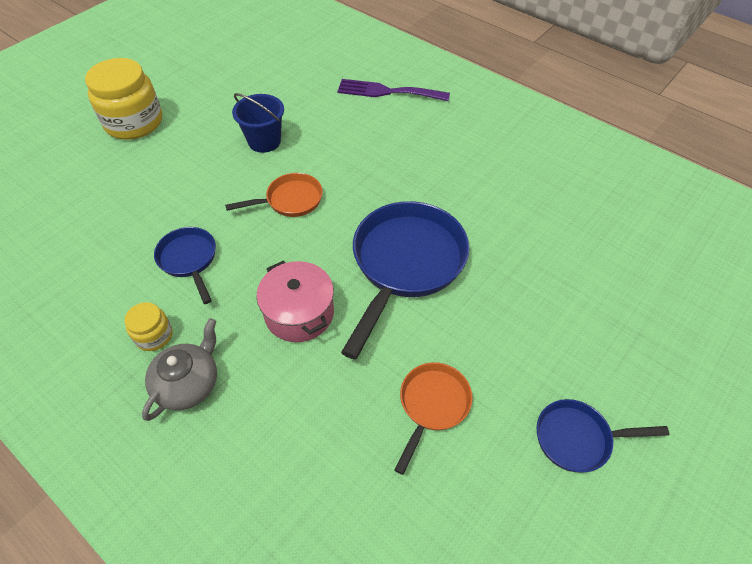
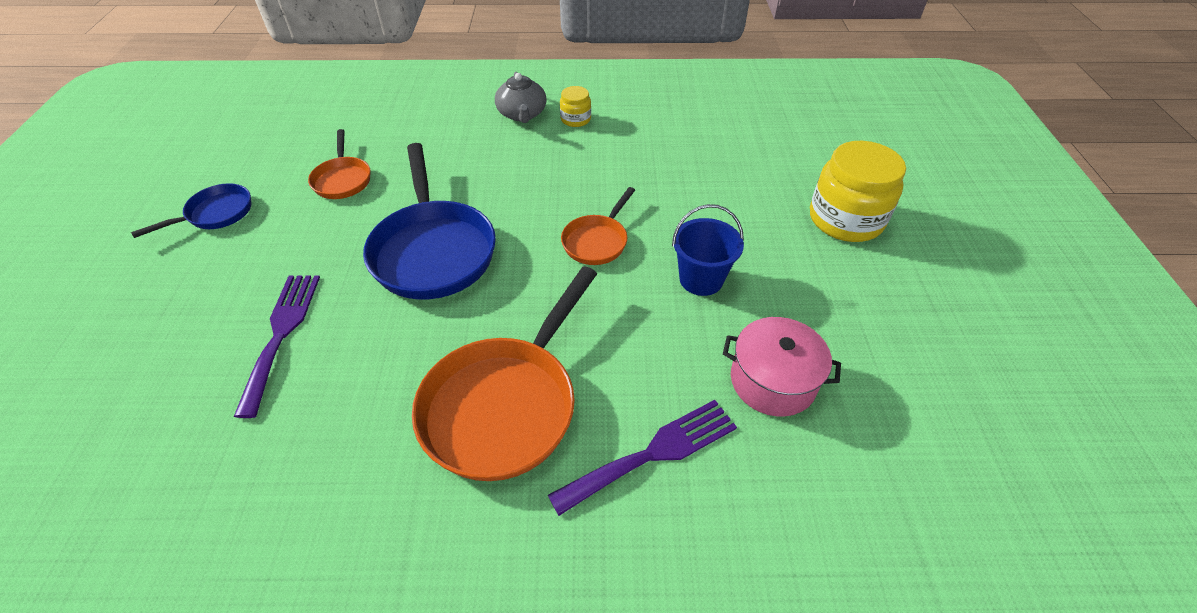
camera: 140 degrees right, 5 degrees down
blue pan [154,227,216,304] -> none
pink pot [257,261,334,342] -> pink pot moved to [723,317,841,417]
none -> purple fork [234,275,320,418]
none -> orange pan [412,266,597,481]

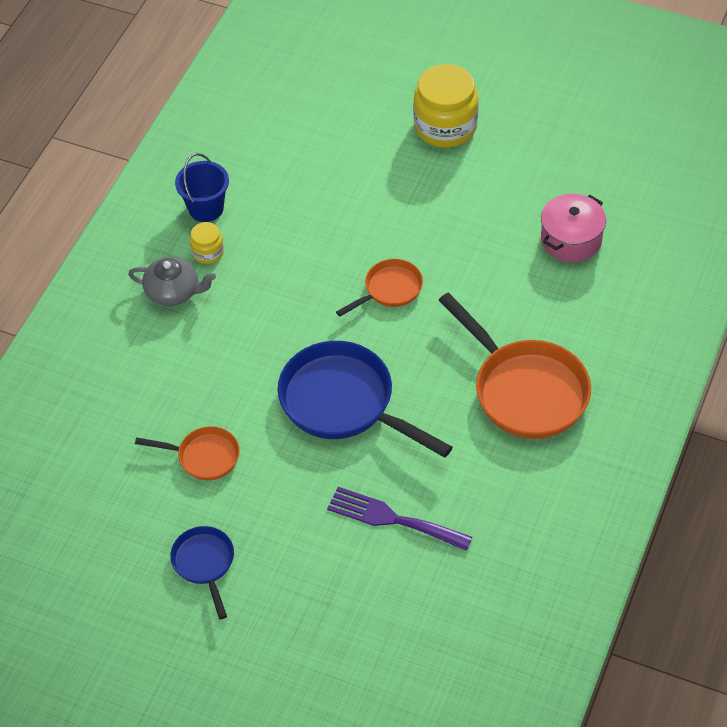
camera: 65 degrees left, 5 degrees up
blue pan [363,143,496,300] -> blue pan turned 150 degrees counterclockwise [278,341,453,458]
purple fork [548,400,737,516] -> none
orange pan [561,187,635,265] -> orange pan turned 90 degrees counterclockwise [336,259,423,317]
blue bucket [672,204,744,296] -> blue bucket moved to [175,153,229,222]

